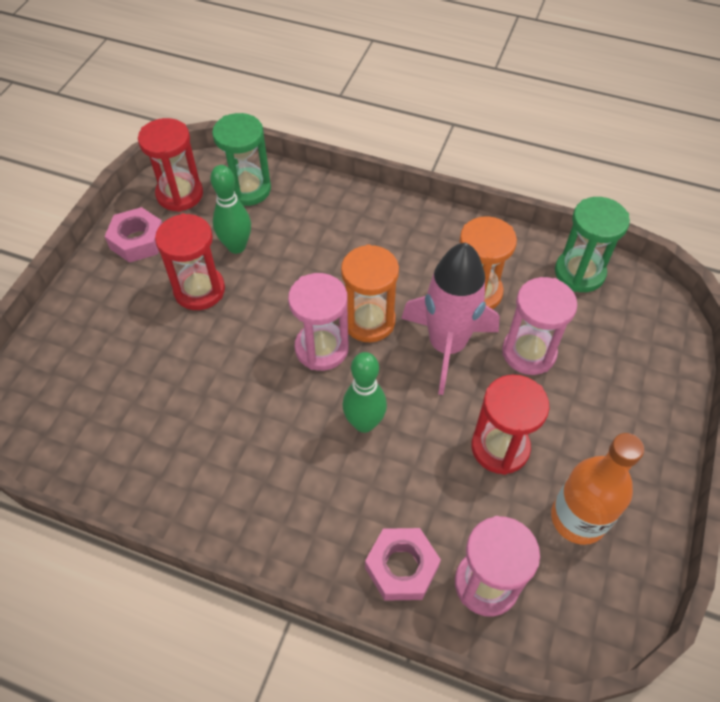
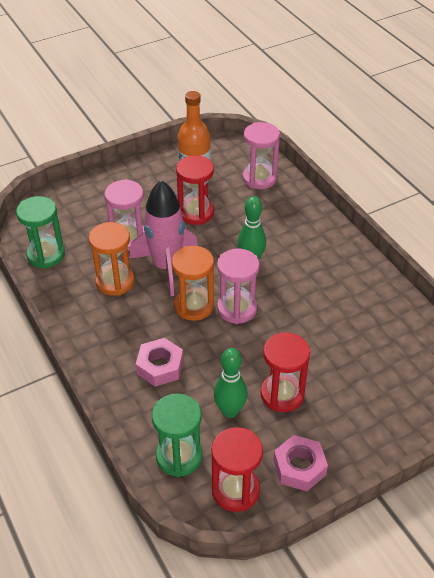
camera: 140 degrees left, 10 degrees down
pink nut [365,528,441,601] -> pink nut moved to [136,338,184,387]

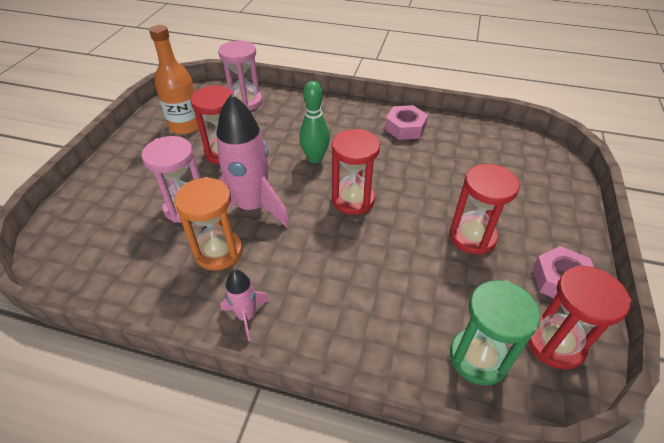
camera: 45 degrees left, 0 degrees up
green hourglass [16,196,65,269] -> none
pink nut [136,338,184,387] -> pink nut moved to [385,105,428,140]
orange hourglass [172,246,214,321] -> none
green bowling pin [214,348,247,418] -> none
pink hourglass [217,248,260,324] -> red hourglass [332,129,380,215]
none -> pink rocket [220,269,269,341]

